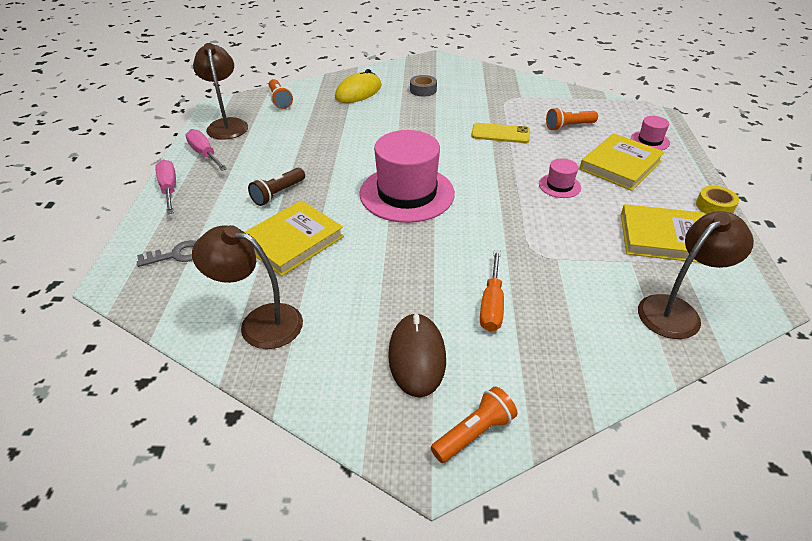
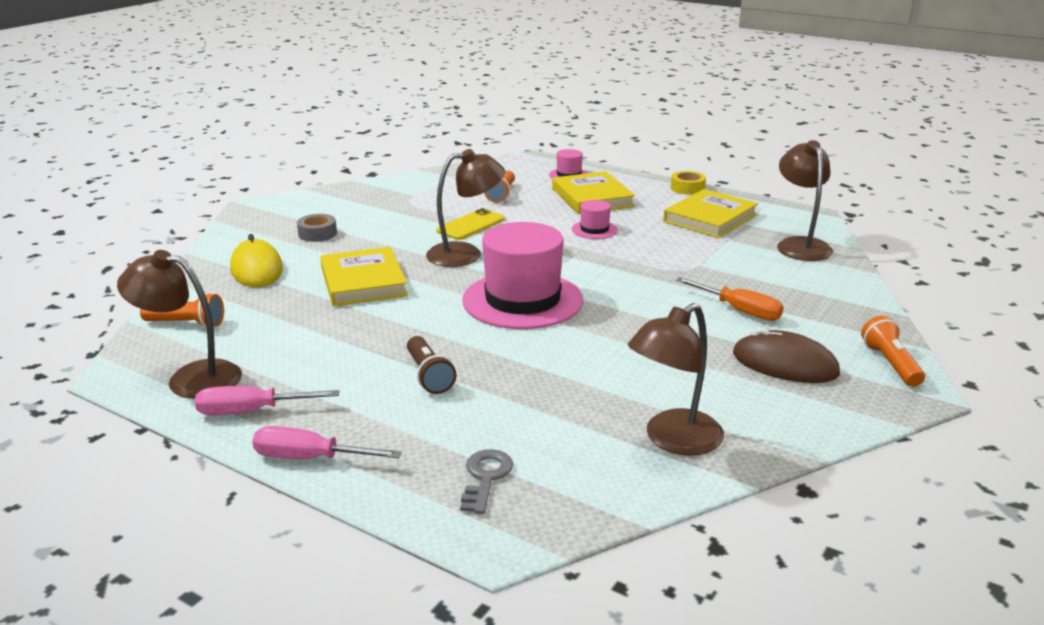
camera: 60 degrees left, 15 degrees down
yellow book [245,200,344,276] -> yellow book moved to [320,247,408,306]
none -> brown lamp [426,149,505,267]

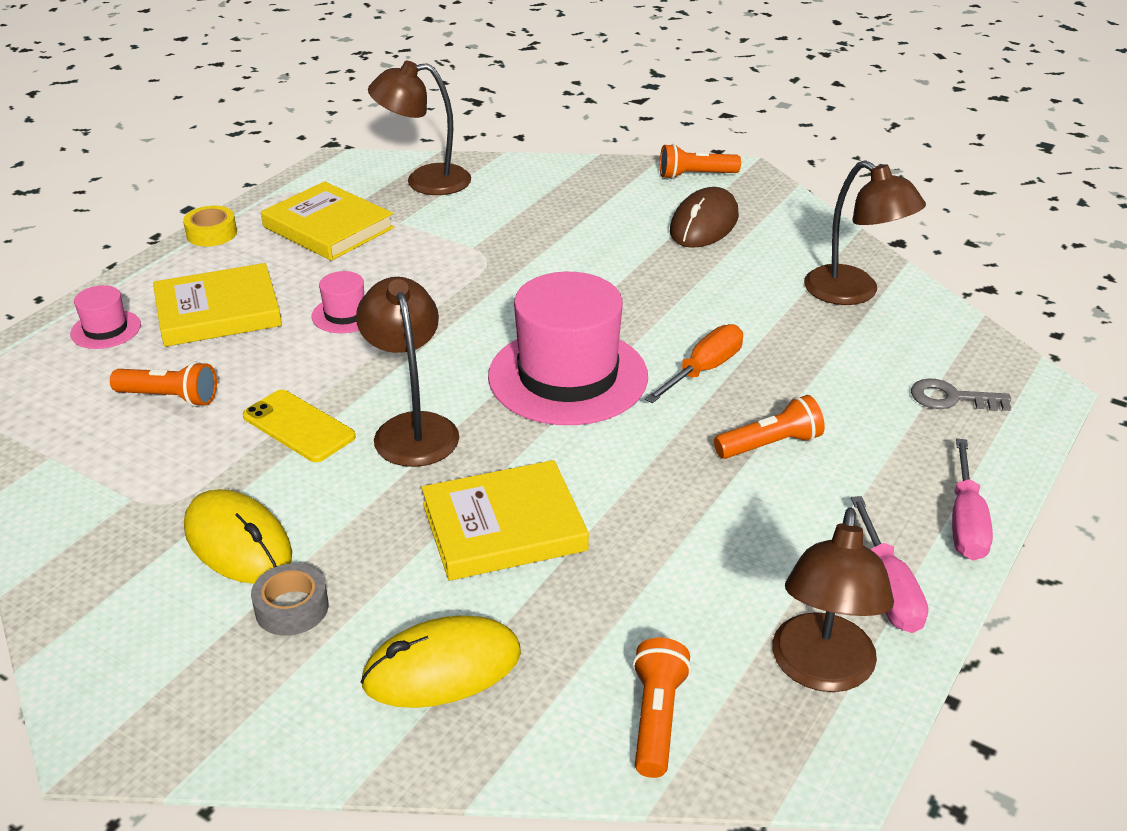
camera: 90 degrees left, 10 degrees up
brown flashlight [407,336,456,394] -> orange flashlight [714,395,825,459]
orange screwdriver [676,277,784,321] -> orange screwdriver moved to [645,324,743,403]
none -> yellow mouse [184,489,292,584]

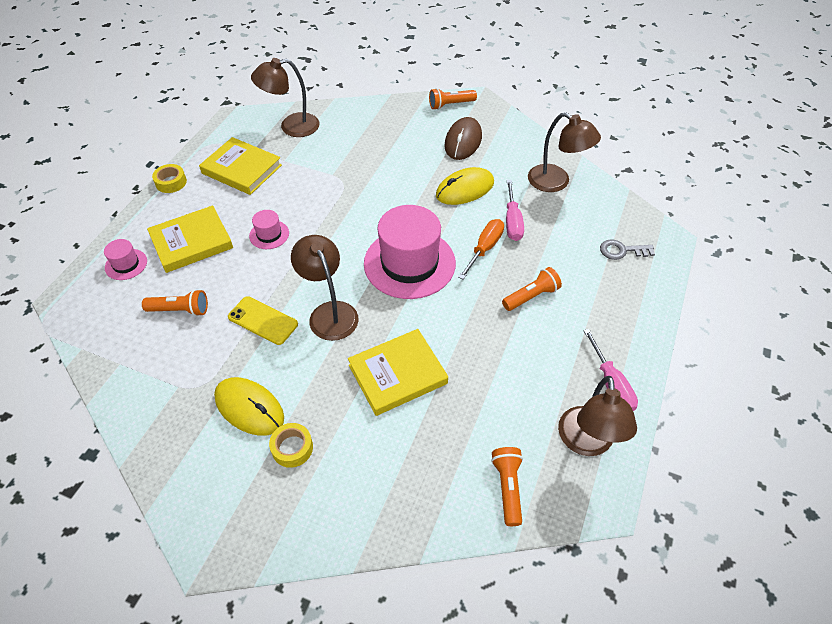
camera: 10 degrees left, 15 degrees up
grey tape [251,563,329,636] -> yellow tape [269,423,313,468]
yellow mouse [361,615,521,708] -> yellow mouse moved to [436,167,494,205]
pink screwdriver [952,439,993,560] -> pink screwdriver moved to [506,180,524,241]

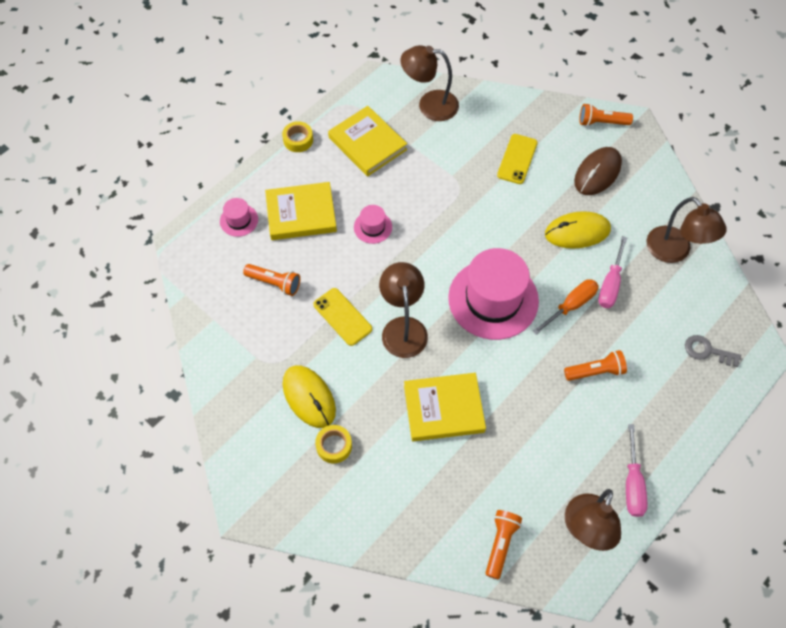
camera: 20 degrees right, 10 degrees up
none -> yellow phone [497,134,538,184]

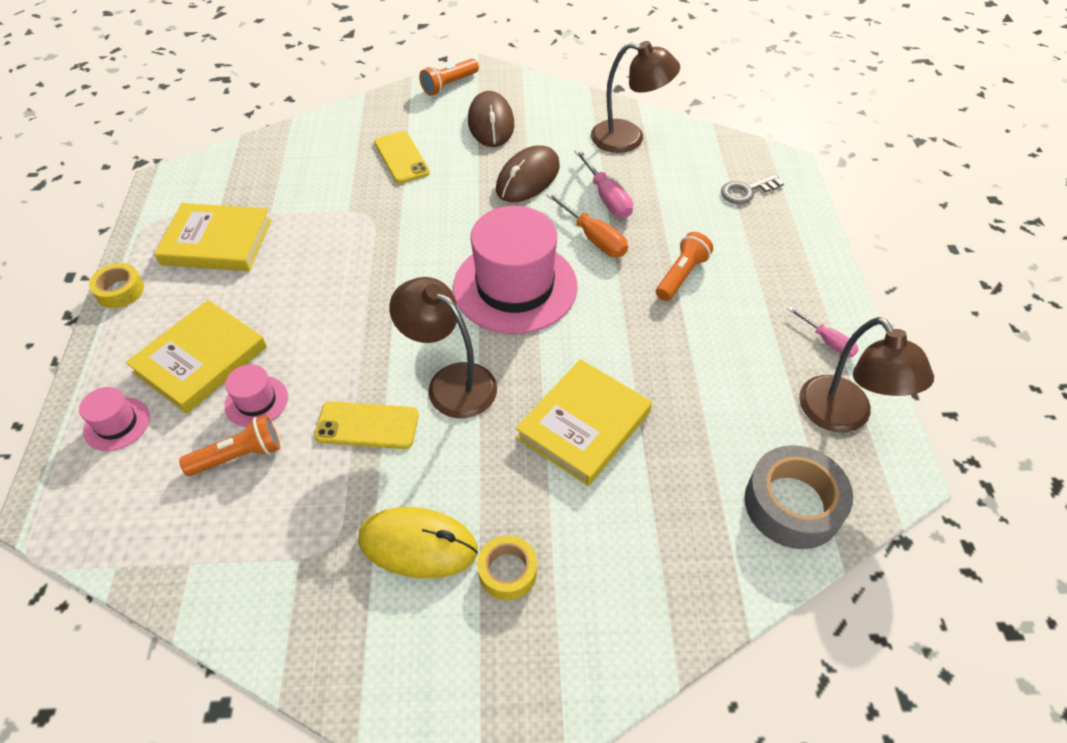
camera: 45 degrees left, 10 degrees down
pink hat [354,205,392,244] -> pink hat moved to [225,364,288,427]
brown lamp [401,45,459,121] -> none
orange flashlight [486,510,522,579] -> grey tape [745,445,853,549]
orange screwdriver [532,279,599,335] -> orange screwdriver turned 135 degrees clockwise [546,192,628,257]
yellow mouse [545,211,611,249] -> brown mouse [496,145,560,202]
pink screwdriver [626,424,647,517] -> pink screwdriver [788,306,859,357], size x0.65

